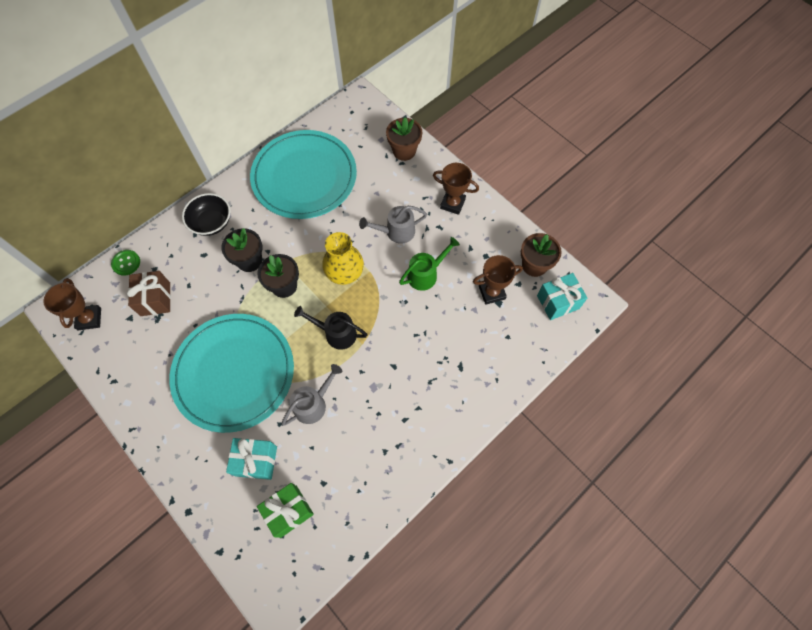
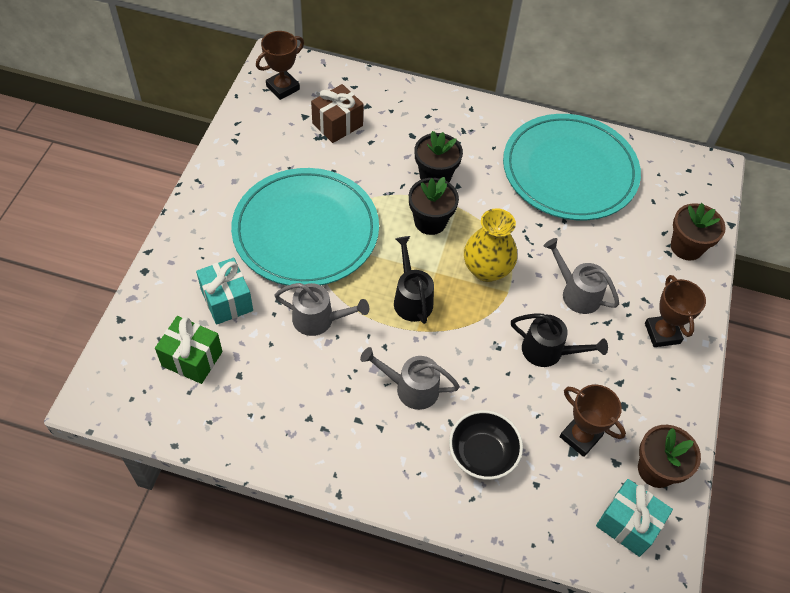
camera: 55 degrees right, 10 degrees down
green button [111,250,140,276] -> none
black bowl [182,193,231,236] -> black bowl moved to [449,410,523,480]
green watering can [399,237,460,291] -> black watering can [511,313,608,367]
none -> grey watering can [360,347,460,410]

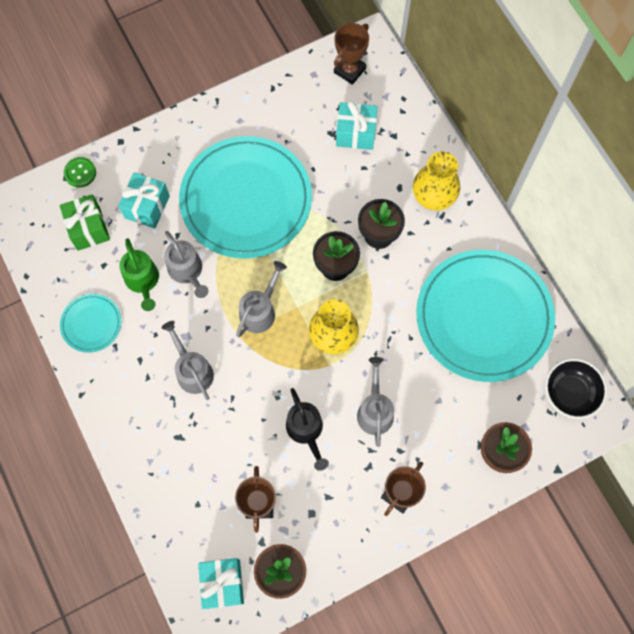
camera: 50 degrees right, 15 degrees up
brown trophy [256,31,304,100] -> brown trophy turned 60 degrees counterclockwise [334,23,369,85]
brown gift [311,84,363,143] -> turquoise gift [336,101,378,150]
black watering can [394,236,434,324] -> grey watering can [236,261,287,337]
black bowl [449,410,523,480] -> black bowl moved to [545,359,607,419]
none -> turquoise plate [60,294,121,353]
none -> green button [64,157,96,188]
none -> green watering can [119,238,159,311]
none -> yellow vase [413,151,460,210]

